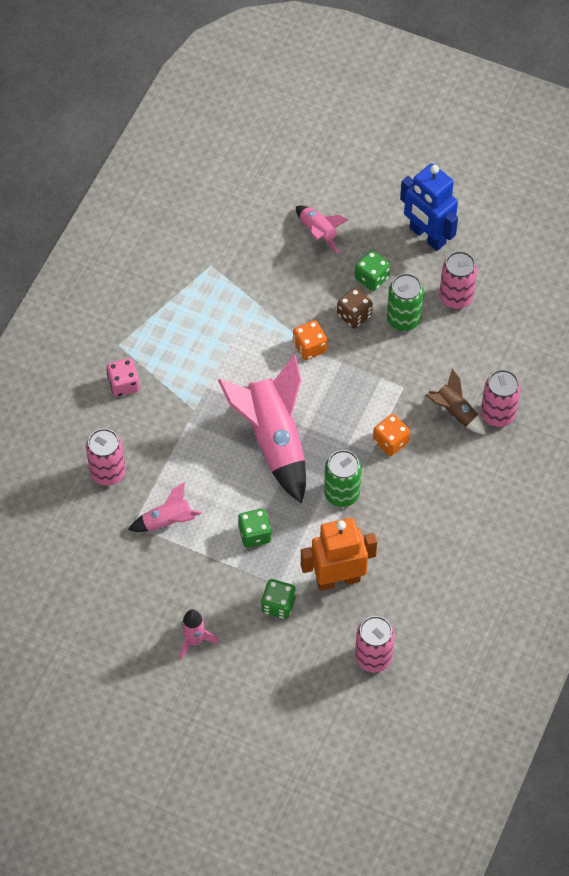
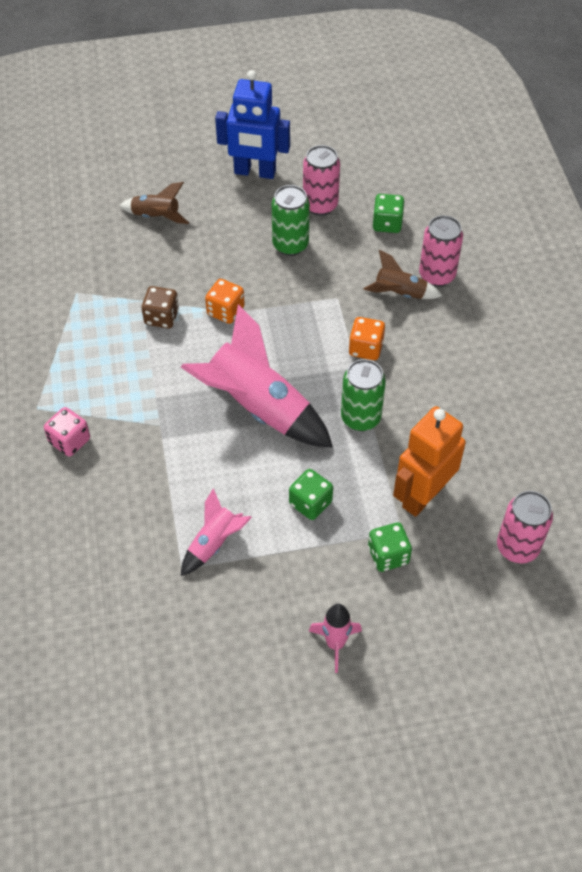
camera: 35 degrees left, 5 degrees down
pink can [86,428,126,486] -> none
pink rocket [296,205,348,254] -> brown rocket [119,182,189,224]
brown dice [337,288,373,329] -> brown dice moved to [142,286,179,328]
green dice [355,250,390,291] -> green dice moved to [373,194,405,233]

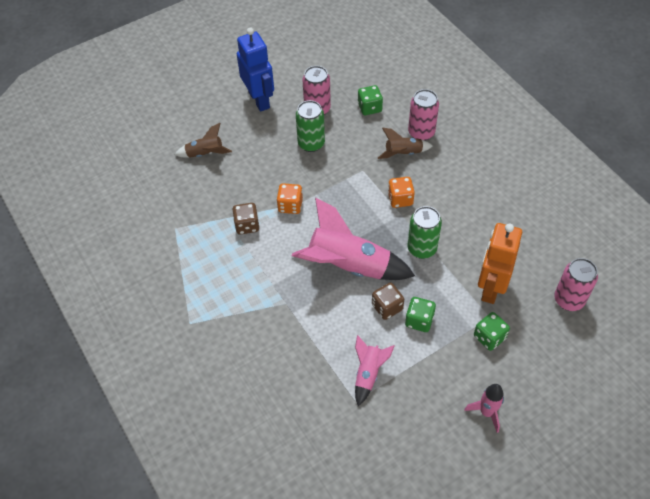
camera: 20 degrees left, 0 degrees up
pink dice [44,407,90,457] -> none
blue robot [215,70,290,179] -> blue robot turned 105 degrees counterclockwise [237,27,274,112]
none -> brown dice [372,283,404,320]

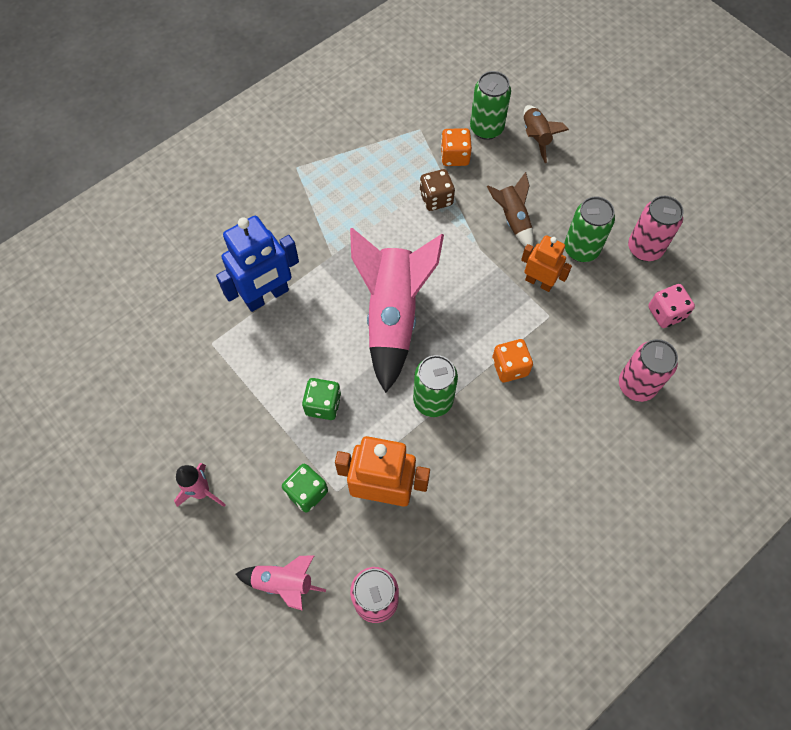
camera: 80 degrees right, 10 degrees up
blue robot [237,27,274,112] -> blue robot moved to [216,216,299,312]
orange dice [277,183,303,214] -> orange dice moved to [441,128,472,166]
pink rocket [355,335,395,406] -> pink rocket moved to [236,556,326,611]
green dice [358,85,383,115] -> pink dice [648,284,695,328]
brown dice [372,283,404,320] -> none
brown rocket [378,127,433,159] -> brown rocket moved to [487,172,534,247]
none -> green can [470,71,511,140]
none -> orange robot [521,235,572,292]

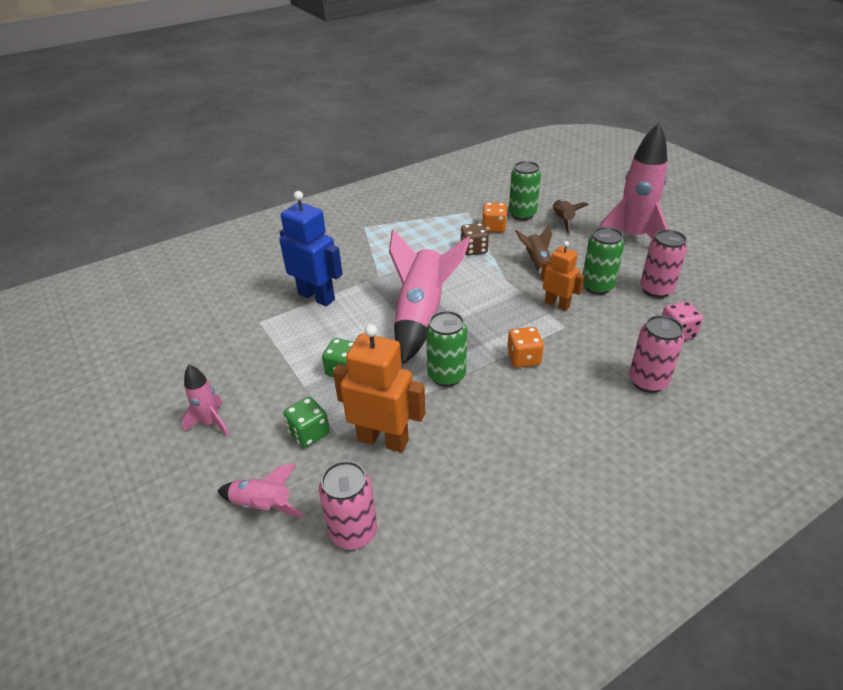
camera: 10 degrees right, 25 degrees down
blue robot [216,216,299,312] -> blue robot turned 120 degrees counterclockwise [279,191,343,306]
none -> pink rocket [599,123,668,239]

